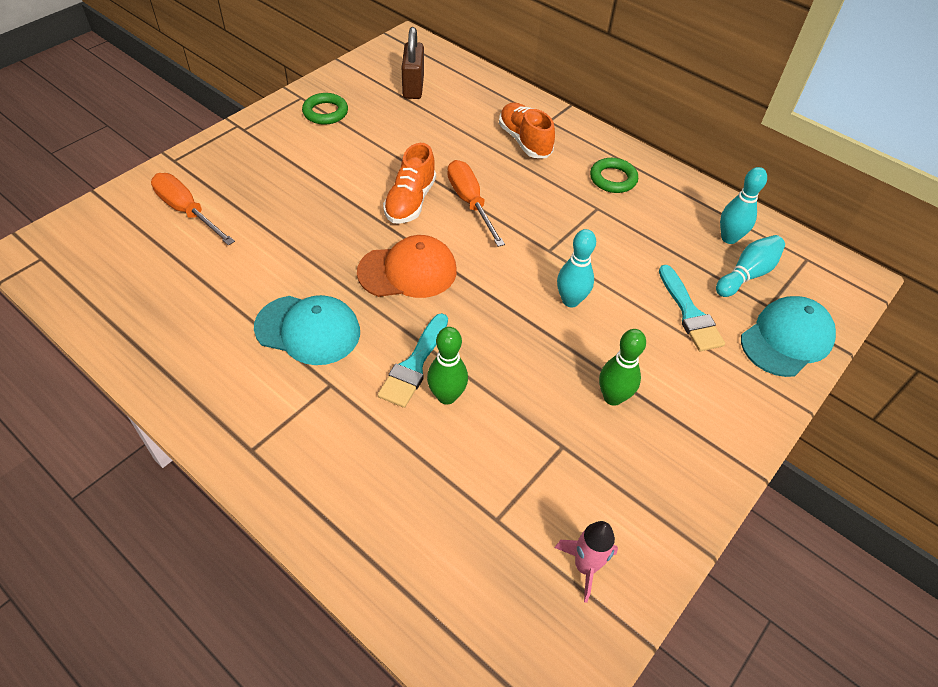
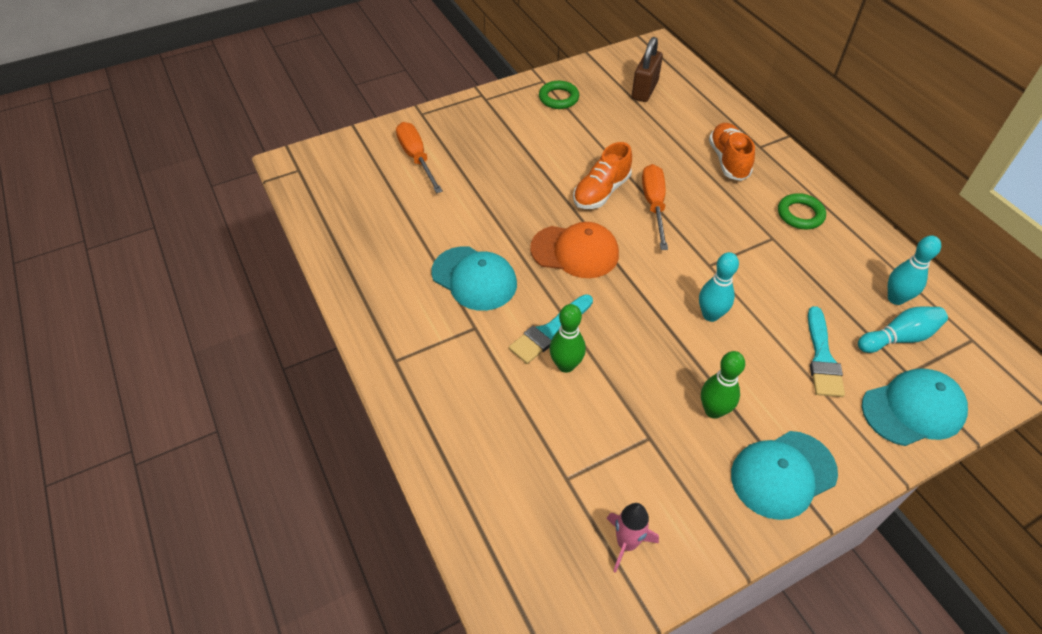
camera: 25 degrees right, 0 degrees up
none -> turquoise cap [731,431,838,520]

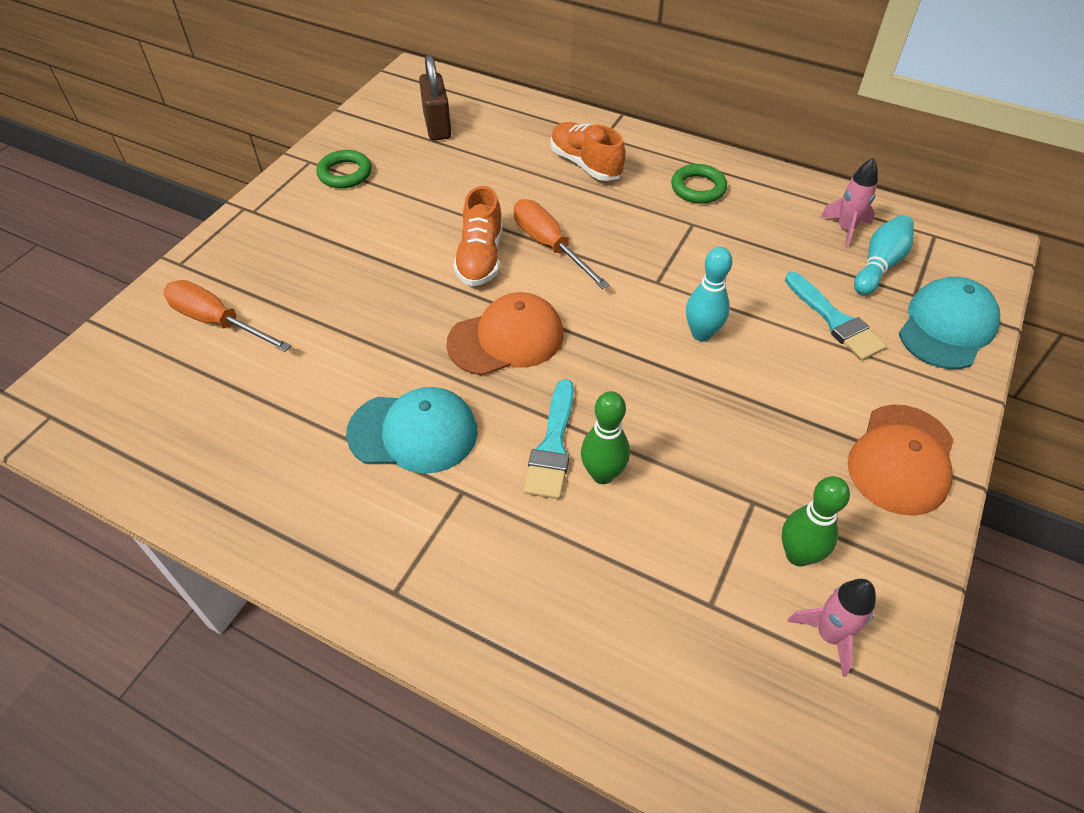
camera: 35 degrees left, 0 degrees up
green bowling pin [701,351,745,419] -> green bowling pin moved to [782,476,850,566]
turquoise cap [731,431,838,520] -> orange cap [847,405,954,516]
turquoise bowling pin [888,235,941,305] -> pink rocket [821,158,878,248]

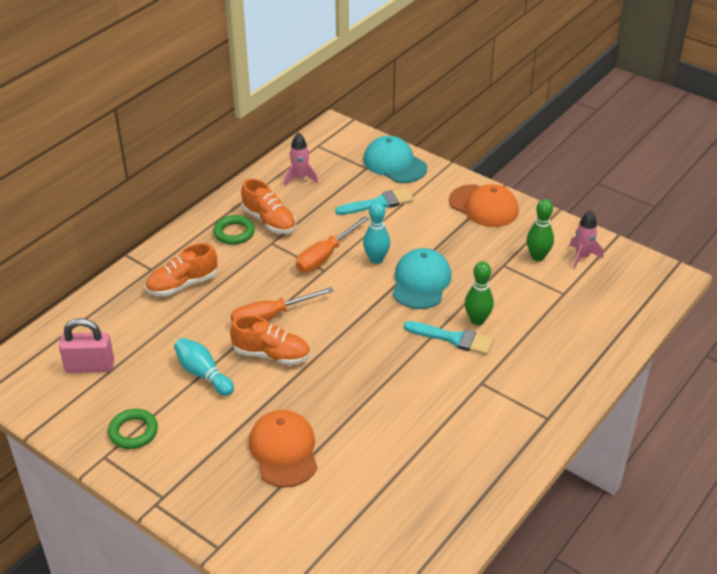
camera: 80 degrees left, 10 degrees down
orange screwdriver [163,280,292,352] -> orange screwdriver moved to [296,216,369,272]
turquoise cap [346,387,478,473] -> turquoise cap moved to [393,248,452,309]
brown padlock [419,55,451,141] -> pink padlock [59,318,114,373]
orange cap [446,292,564,376] -> orange cap moved to [249,410,317,487]
turquoise bowling pin [854,215,914,295] -> turquoise bowling pin moved to [174,338,234,396]
none -> orange shoe [241,178,296,234]

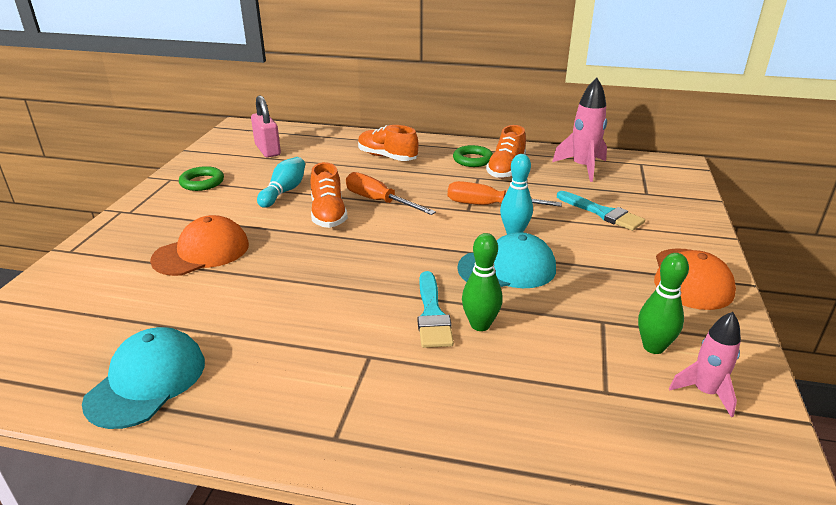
camera: 65 degrees right, 10 degrees down
pink rocket [284,132,318,186] -> pink rocket [552,78,607,182], size x1.52
turquoise cap [363,136,427,183] -> turquoise cap moved to [82,327,205,429]

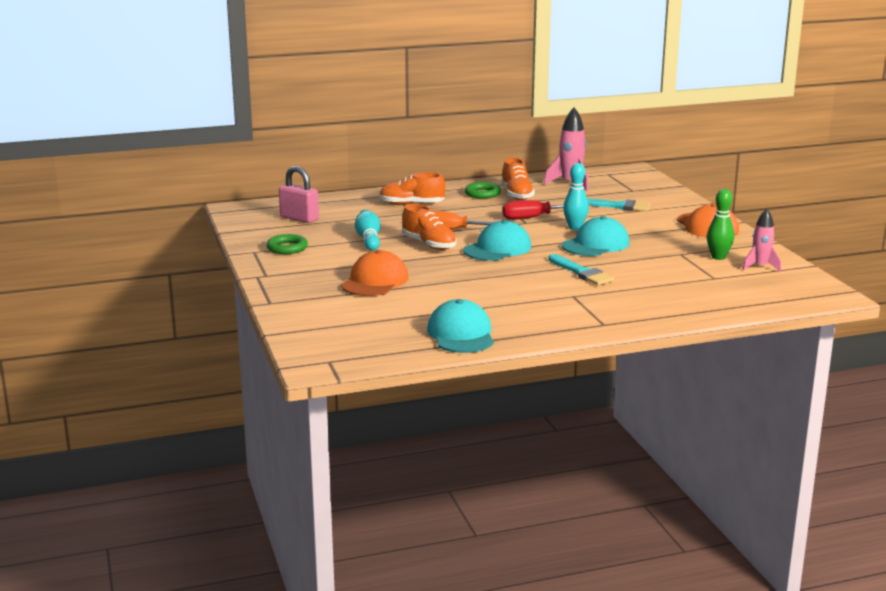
camera: 30 degrees left, 10 degrees down
orange screwdriver [448,181,562,207] -> red screwdriver [502,200,593,220]
green bowling pin [462,233,503,331] -> none
none -> turquoise cap [463,220,532,261]

